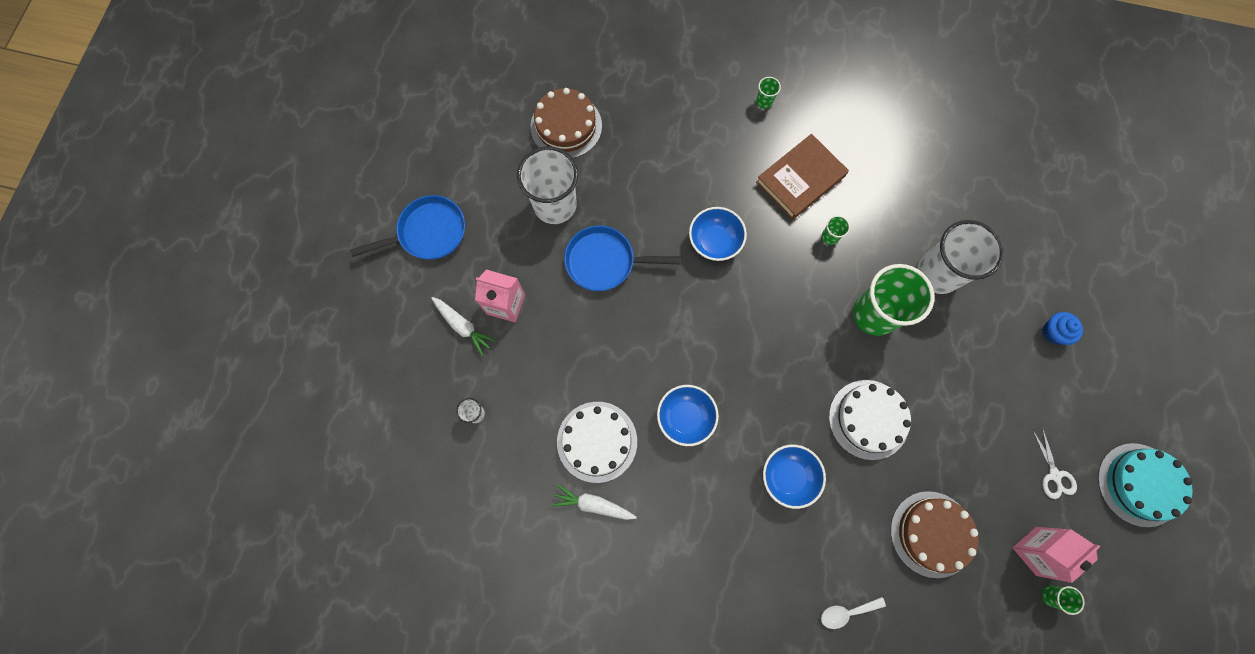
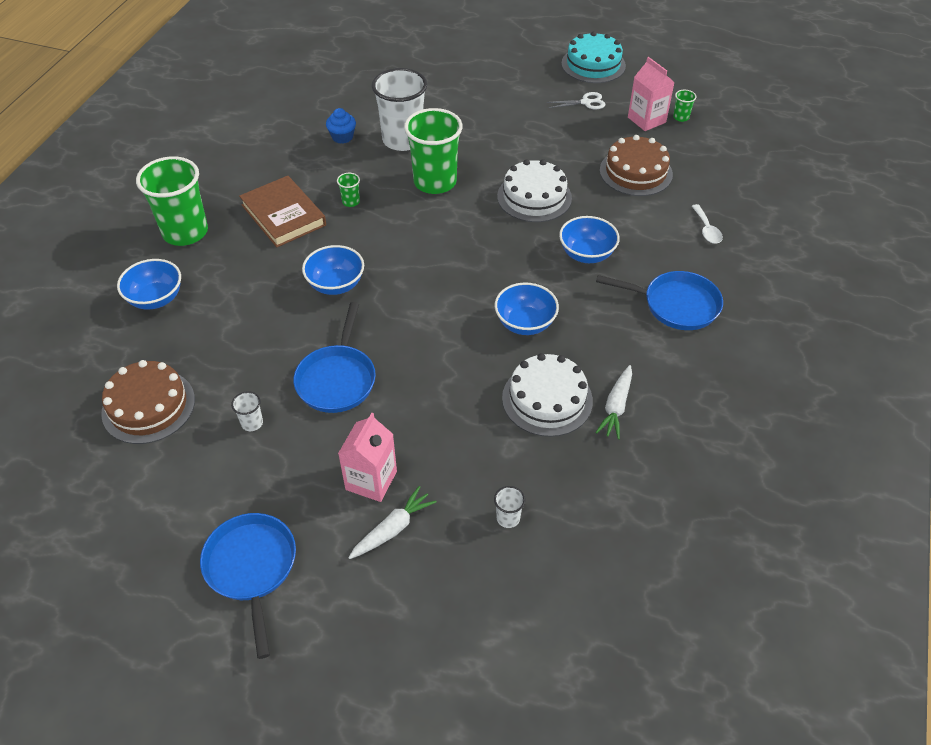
camera: 85 degrees left, 25 degrees down
white cup [517,146,578,224] -> white cup [231,391,263,431], size x0.40
green cup [756,77,781,109] -> green cup [136,156,208,246], size x2.48
blue cupcake [1042,312,1083,345] -> blue cupcake moved to [326,108,356,144]
none -> blue bowl [117,259,181,310]
none -> blue pan [596,271,723,330]

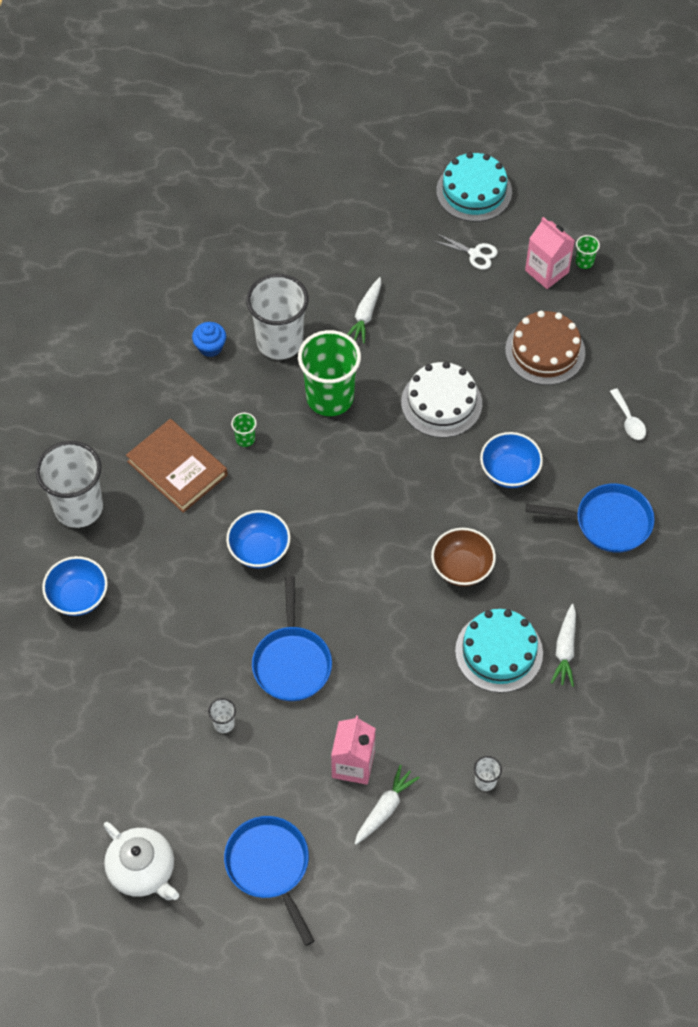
camera: 10 degrees left, 10 degrees up
brown cake [101,360,195,444] -> none
green cup [136,156,208,246] -> white cup [36,441,103,528]
blue bowl [495,283,559,335] -> brown bowl [431,528,496,586]
white cake [502,353,593,437] -> turquoise cake [455,609,543,693]
white scissors [547,92,605,109] -> white scissors turned 45 degrees clockwise [433,233,498,270]
none -> white teapot [103,822,179,900]
none -> white carrot [347,277,381,344]

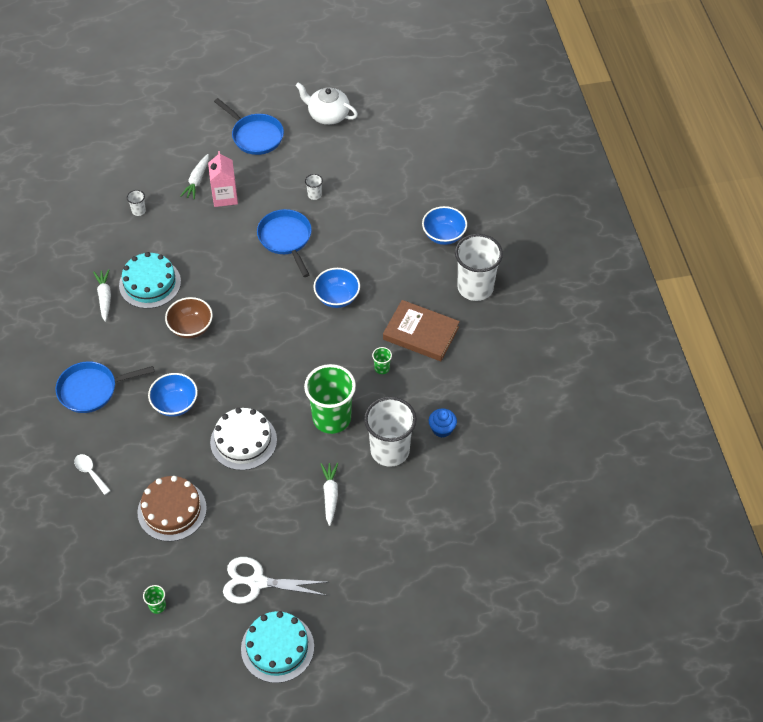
camera: 160 degrees right, 5 degrees down
white scissors [433,233,498,270] -> white scissors [223,557,328,604], size x1.72
pink carton [525,217,575,289] -> none

